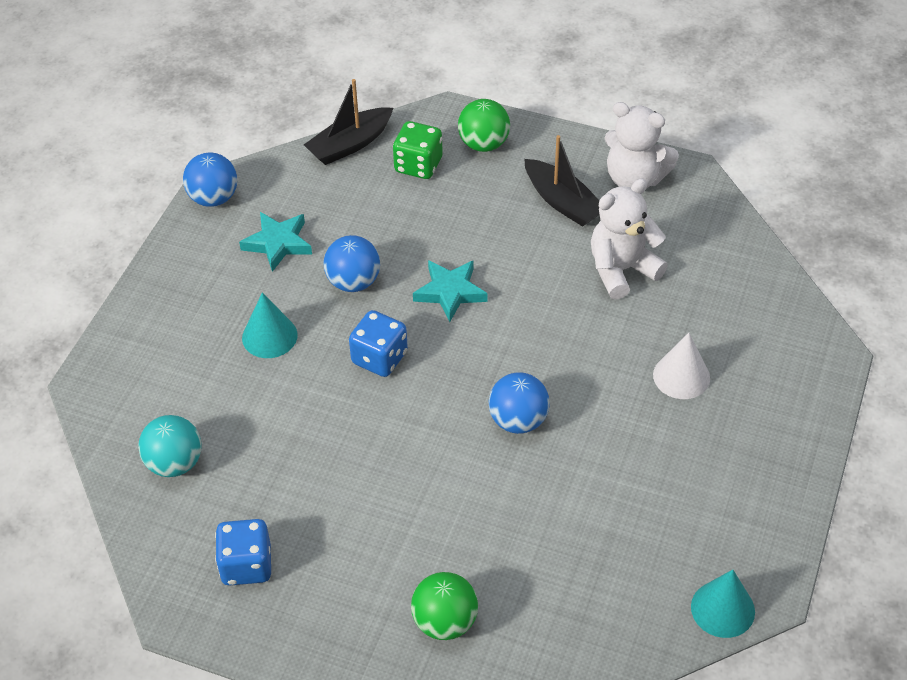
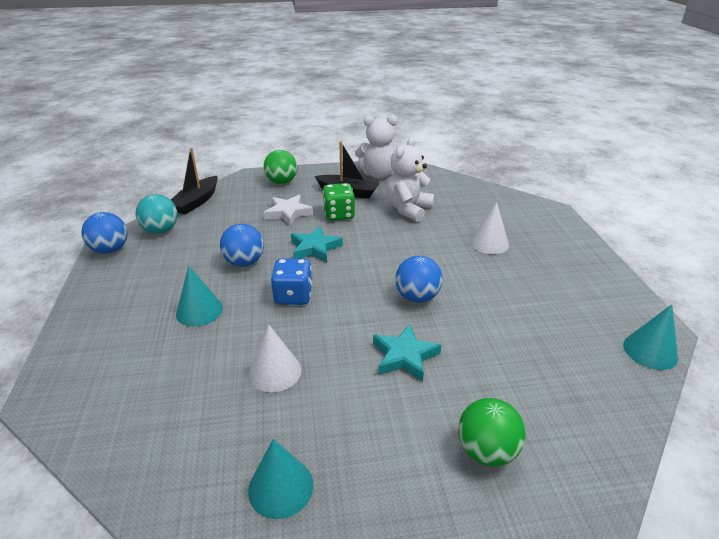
camera: 30 degrees left, 15 degrees down
turquoise ball [138,415,202,477] -> turquoise ball moved to [136,194,178,234]
blue dice [215,519,271,586] -> turquoise cone [248,439,313,519]
turquoise star [239,212,312,272] -> turquoise star moved to [373,324,442,382]
green dice [393,121,443,179] -> green dice moved to [323,183,355,221]
none -> white cone [249,324,301,392]
none -> white star [264,195,313,226]

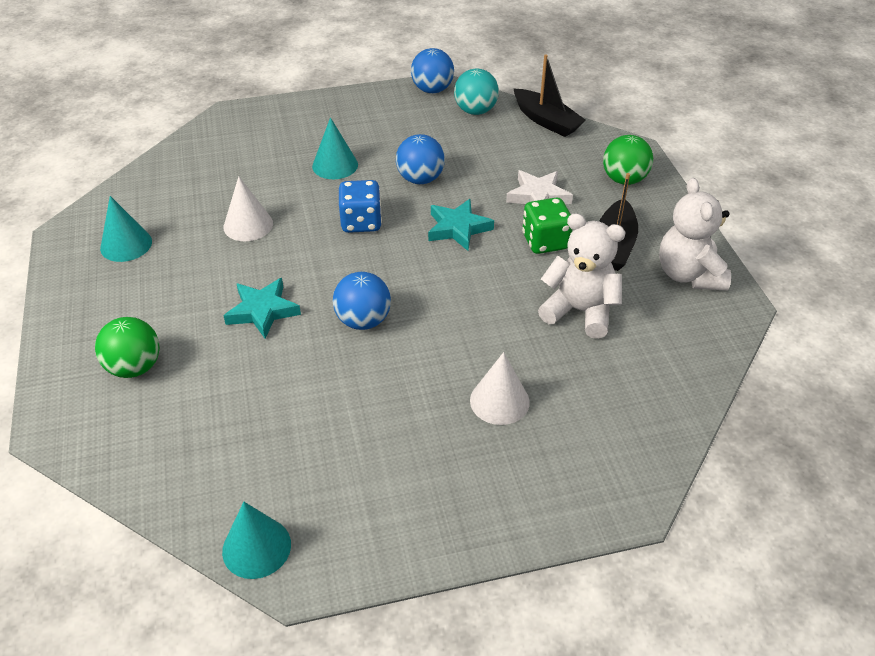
camera: 85 degrees right, 10 degrees up
black boat [171,148,218,214] -> black boat turned 150 degrees counterclockwise [514,54,586,137]

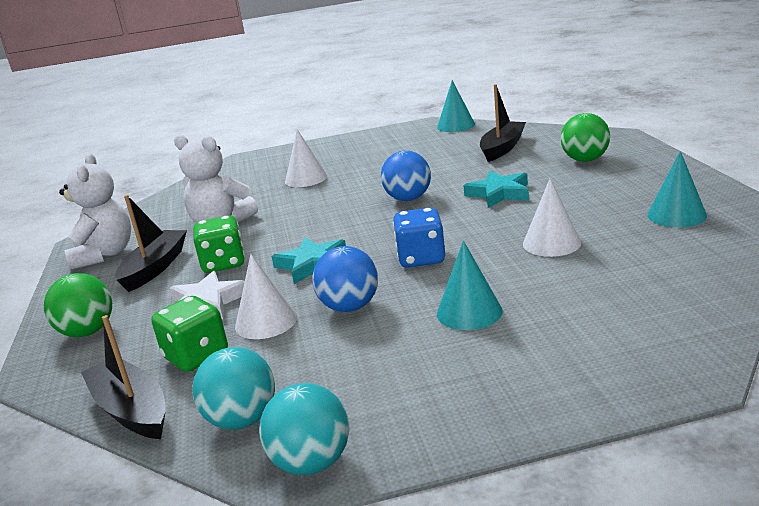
camera: 175 degrees left, 20 degrees down
blue ball [411,48,454,93] -> turquoise ball [259,383,349,475]
none -> green dice [151,296,228,372]
none -> white cone [235,254,297,339]
none -> black boat [480,84,526,162]

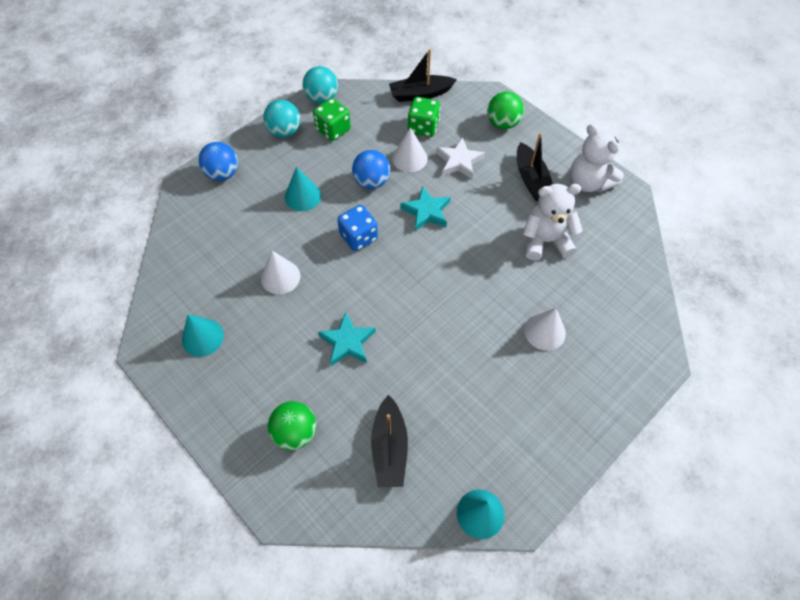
camera: 145 degrees right, 35 degrees up
black boat [81,315,166,439] -> black boat turned 150 degrees clockwise [389,49,457,102]
turquoise ball [192,347,275,430] -> turquoise ball moved to [263,100,300,138]
green dice [194,215,245,273] -> green dice moved to [313,98,351,141]
blue ball [381,151,431,201] -> blue ball moved to [198,142,238,181]

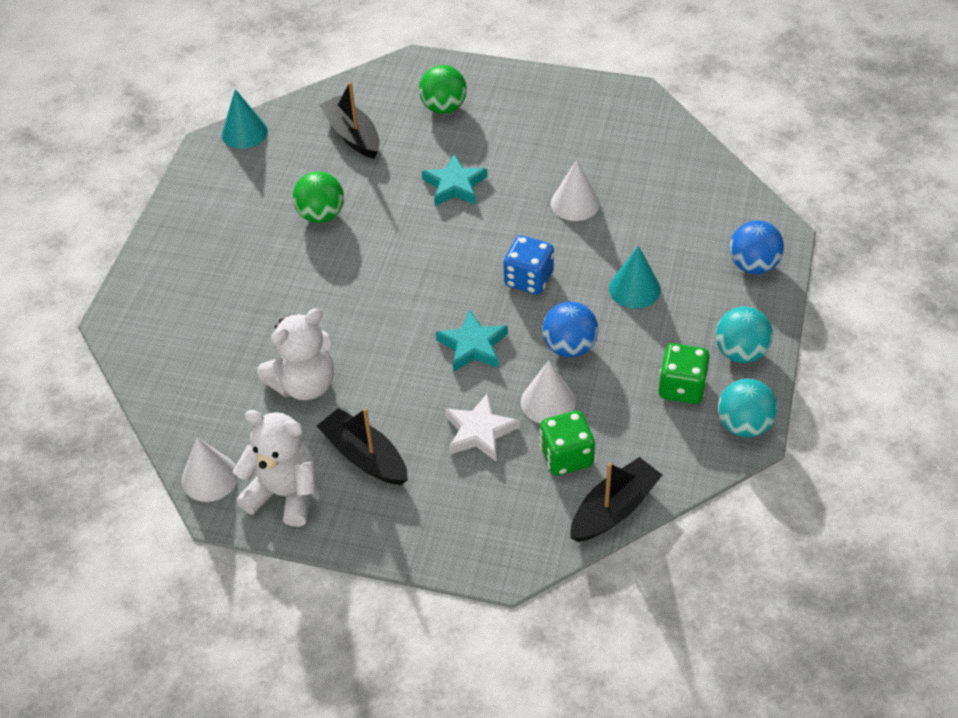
camera: 150 degrees right, 10 degrees down
turquoise cone [182,314,224,357] -> none
green ball [487,92,524,129] -> green ball moved to [293,171,344,223]
white cone [524,308,566,351] -> white cone moved to [182,437,238,502]

